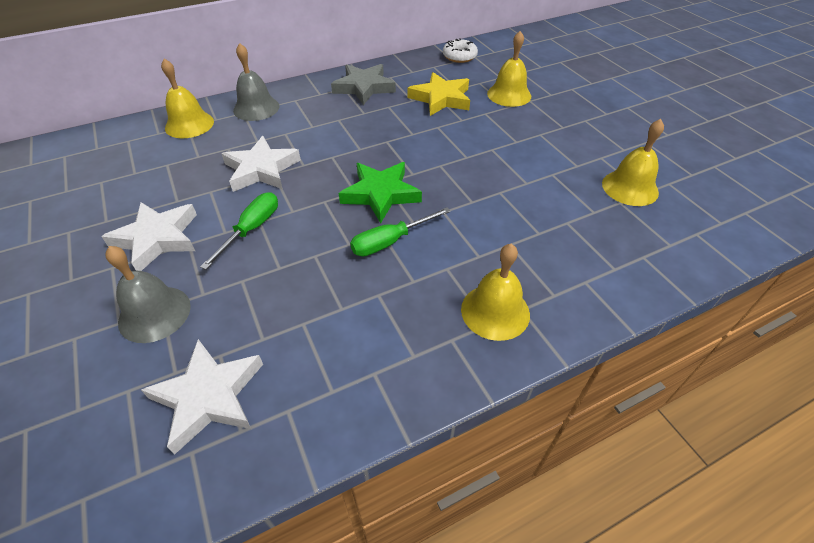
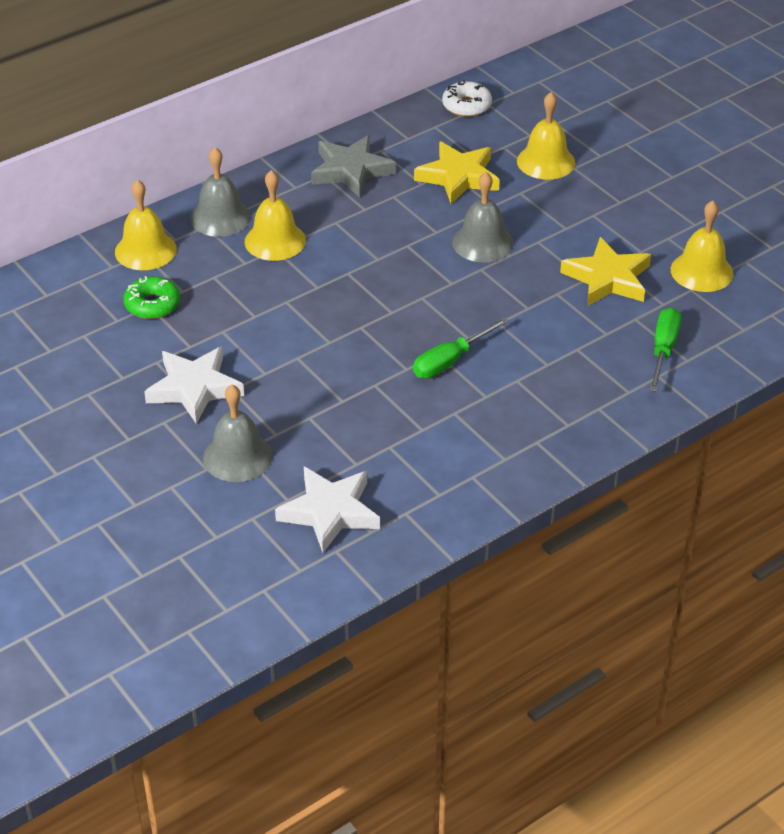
camera: 10 degrees left, 5 degrees down
green screwdriver [200,192,278,270] -> green screwdriver moved to [649,308,681,392]
white star [221,136,301,192] -> none
green star [339,162,422,223] -> none
yellow bell [461,244,530,341] -> yellow bell moved to [245,170,306,261]
none -> green donut [123,276,180,319]
none -> grey bell [452,172,514,262]
none -> yellow star [560,237,651,306]

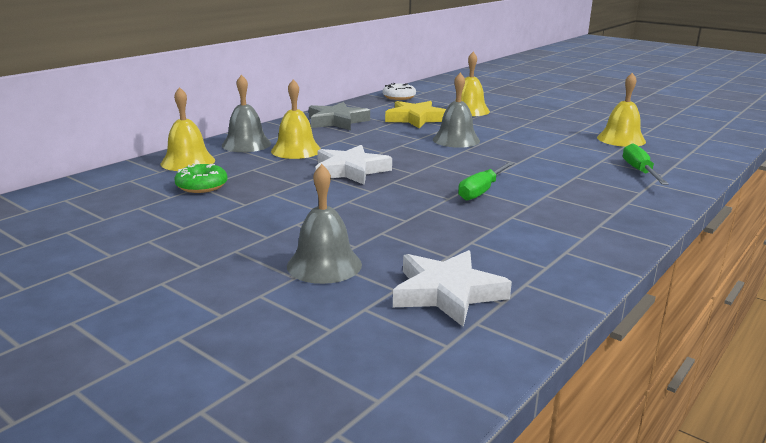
camera: 15 degrees left, 20 degrees down
white star [144,347,244,424] -> white star moved to [316,145,392,185]
yellow star [560,237,651,306] -> none

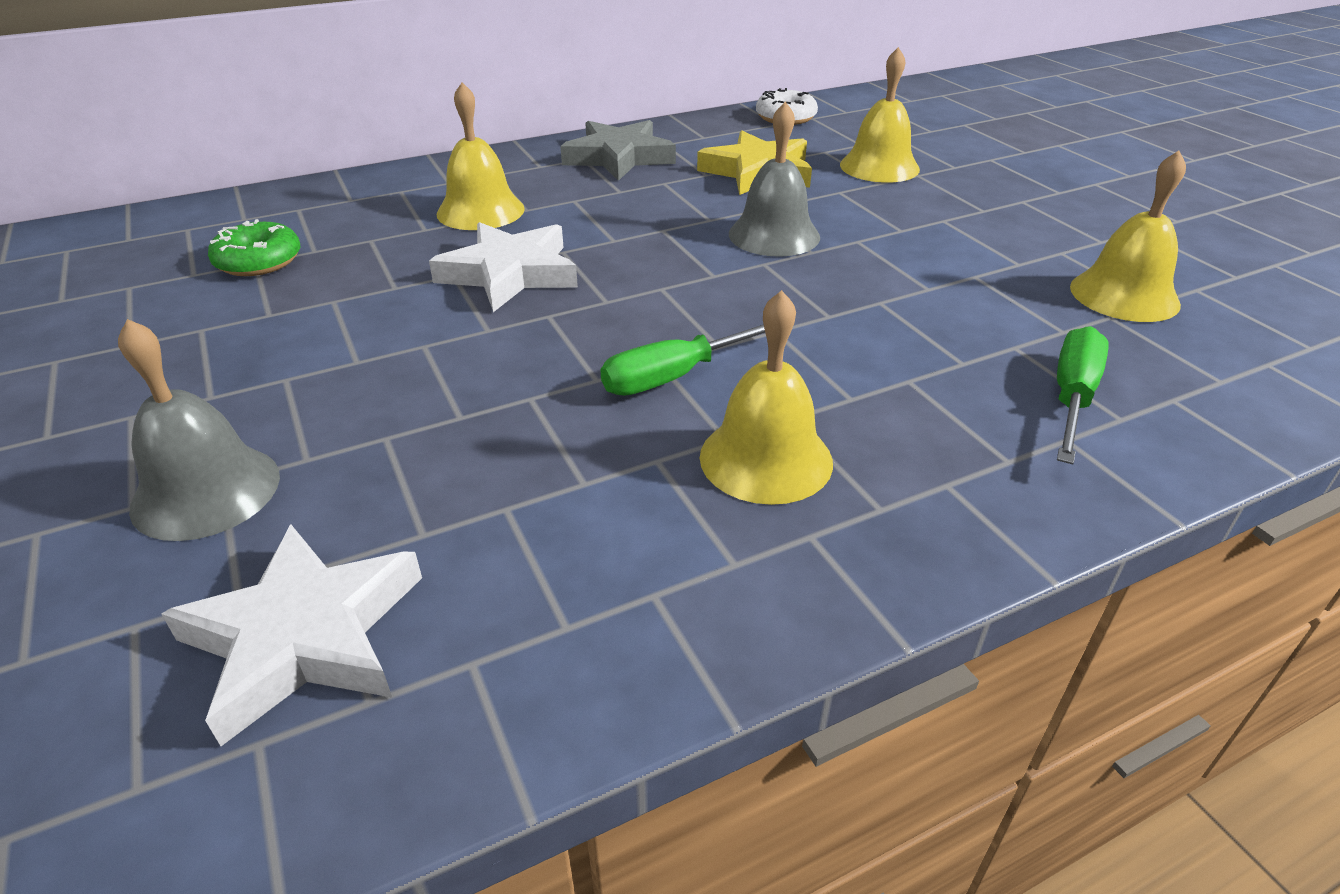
camera: 25 degrees right, 15 degrees up
yellow bell [161,87,215,171] -> yellow bell moved to [700,290,833,505]
grey bell [222,75,271,152] -> none

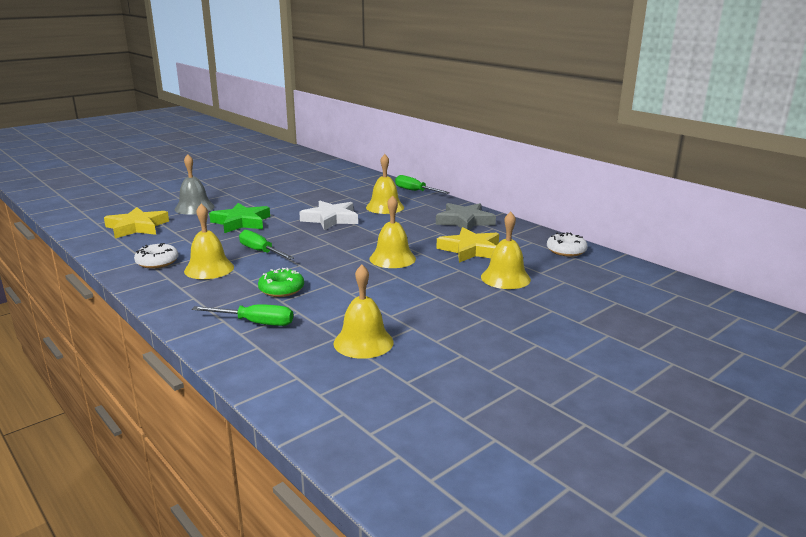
camera: 75 degrees right, 15 degrees down
white star [161,524,422,746] -> yellow star [104,207,169,238]
green donut [208,219,300,276] -> green donut moved to [258,268,304,297]
grey bell [729,101,820,257] -> yellow bell [369,195,416,268]
none -> white donut [134,243,178,268]
none -> green star [209,203,270,233]
none -> green screwdriver [395,175,450,194]

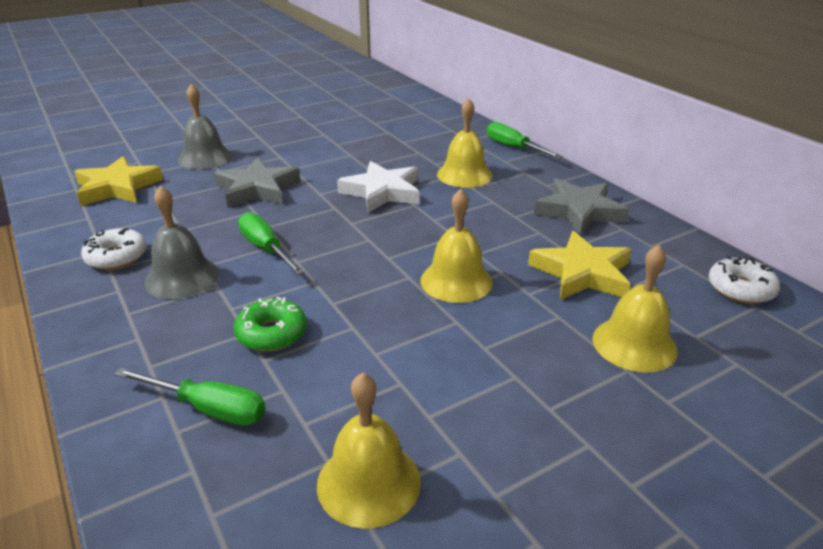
camera: 10 degrees right, 10 degrees up
yellow bell [184,204,234,279] -> grey bell [144,186,219,299]
green star [209,203,270,233] -> grey star [214,157,300,208]

